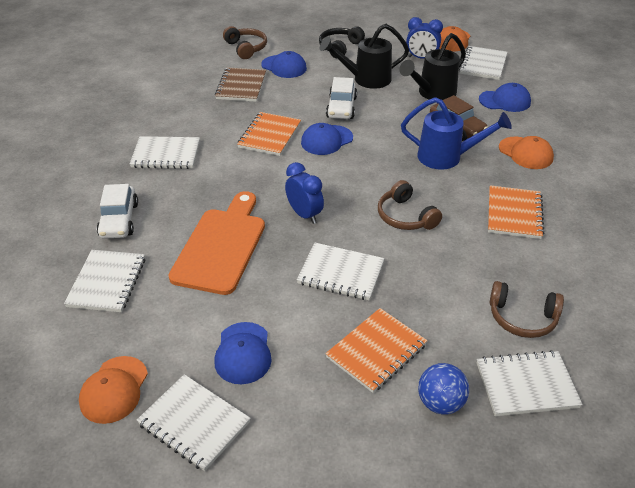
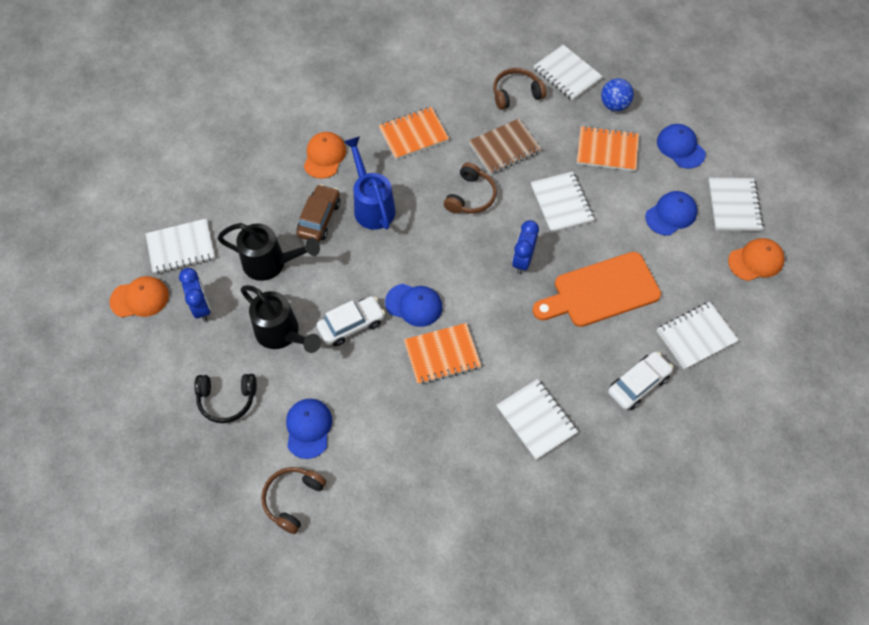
camera: 125 degrees left, 20 degrees up
brown notebook [215,68,266,102] -> brown notebook moved to [469,119,542,174]
blue cap [479,83,531,112] -> blue cap moved to [657,124,706,169]
brown headphones [490,281,564,338] -> brown headphones turned 90 degrees counterclockwise [493,68,546,110]

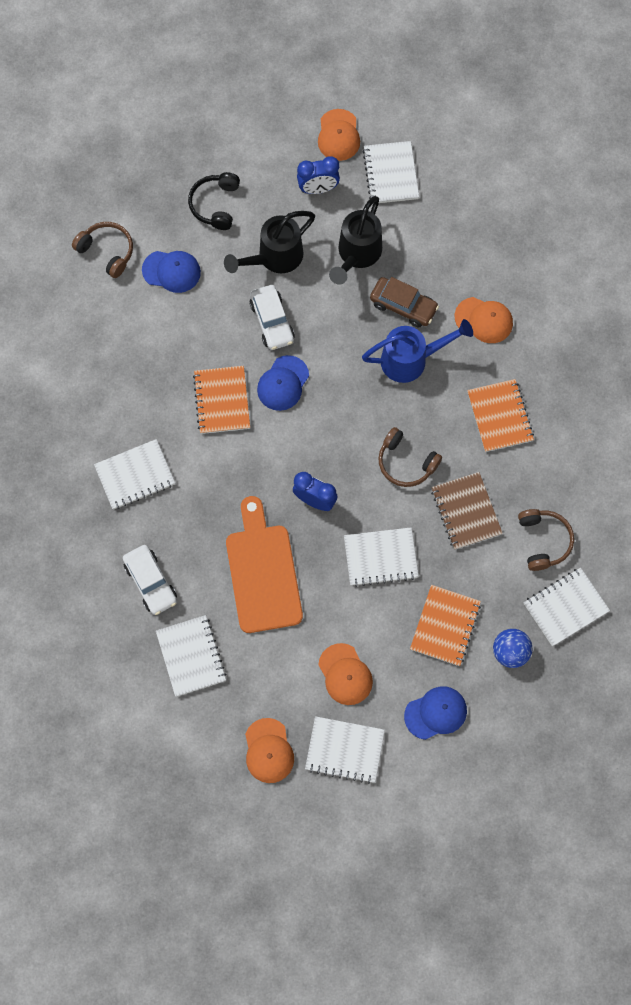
camera: 100 degrees right, 10 degrees up
blue cap [645,191,697,235] -> orange cap [318,643,373,705]

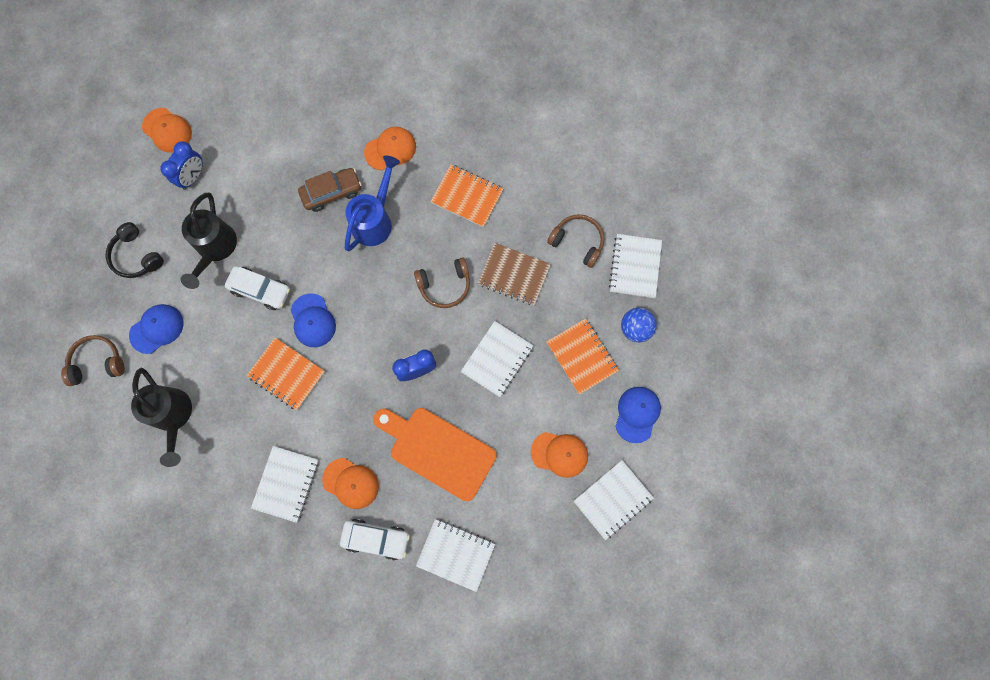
camera: 50 degrees left, 5 degrees up
orange cap [245,718,294,783] -> orange cap moved to [322,458,379,509]
black watering can [329,196,382,285] -> black watering can moved to [131,368,192,467]
white notebook [363,141,419,203] -> none

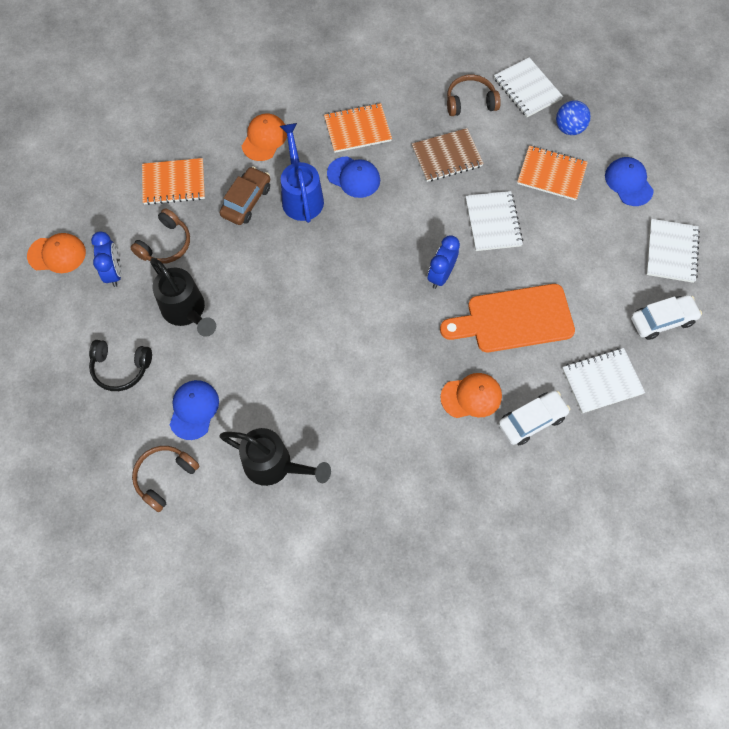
camera: 40 degrees left, 10 degrees down
white car [225,266,290,310] -> white car moved to [631,295,702,340]
orange notebook [247,338,325,410] -> orange notebook moved to [142,158,205,205]
white notebook [251,446,319,523] -> none
blue cap [291,293,336,347] -> blue cap moved to [327,156,380,198]
brown headphones [414,258,470,308] -> brown headphones moved to [130,208,190,264]
orange cap [531,432,588,478] -> none

